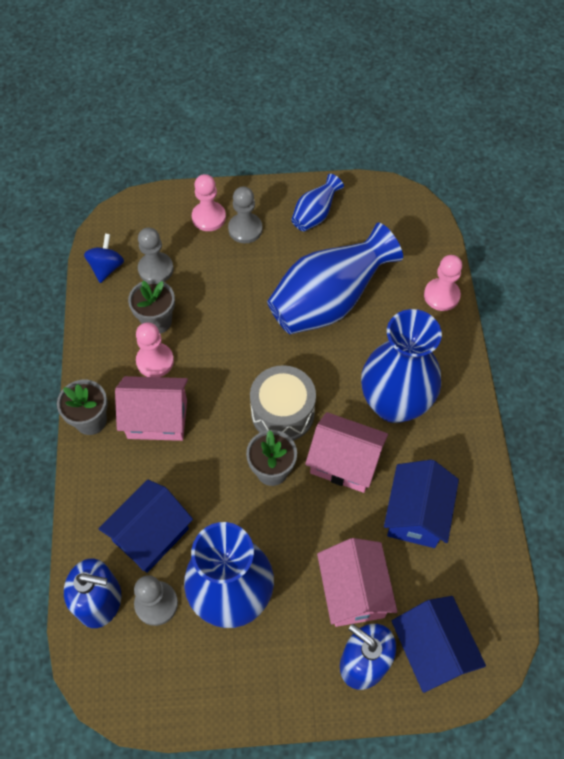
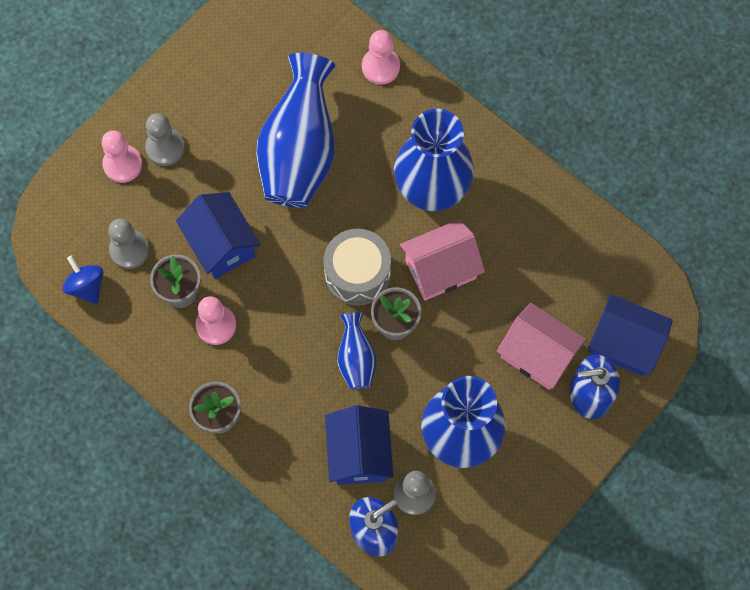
camera: 45 degrees left, 10 degrees up
pink house [115,376,188,441] -> none
blue vase [291,174,344,231] -> blue vase moved to [337,312,376,389]
blue house [384,460,459,548] -> blue house moved to [176,192,260,279]

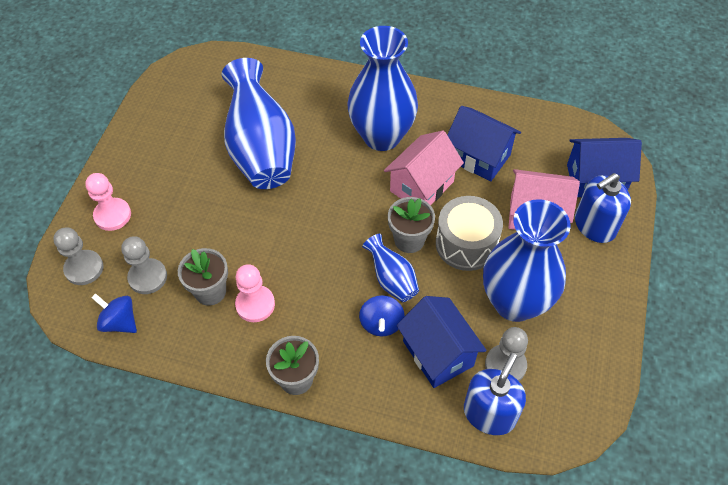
camera: 25 degrees left, 15 degrees down
grey pawn [145,113,185,166] -> grey pawn moved to [54,227,103,285]
blue house [176,192,260,279] -> blue house moved to [447,106,521,181]
grey drum [323,229,391,306] -> grey drum moved to [436,196,503,271]
pink pawn [362,30,400,85] -> none
none -> blue spinning top [359,295,405,337]

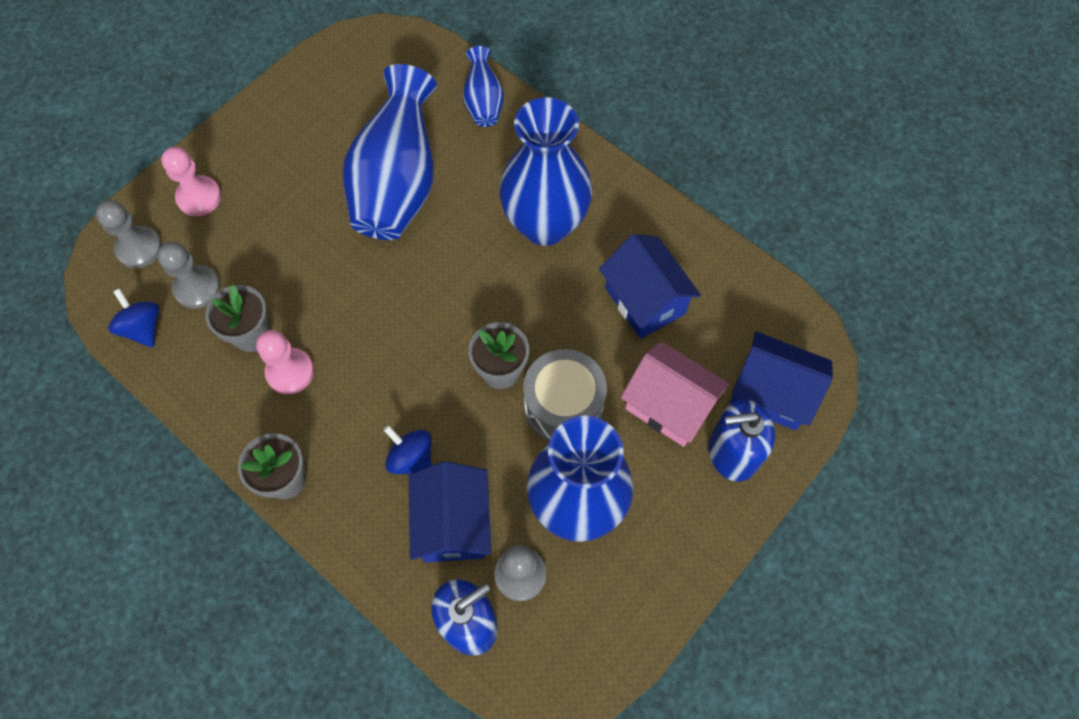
camera: 25 degrees right, 10 degrees up
blue spinning top [359,295,405,337] -> blue spinning top turned 105 degrees clockwise [383,425,432,474]
blue vase [362,234,419,302] -> blue vase moved to [463,46,504,127]
pink house [384,130,464,205] -> none

